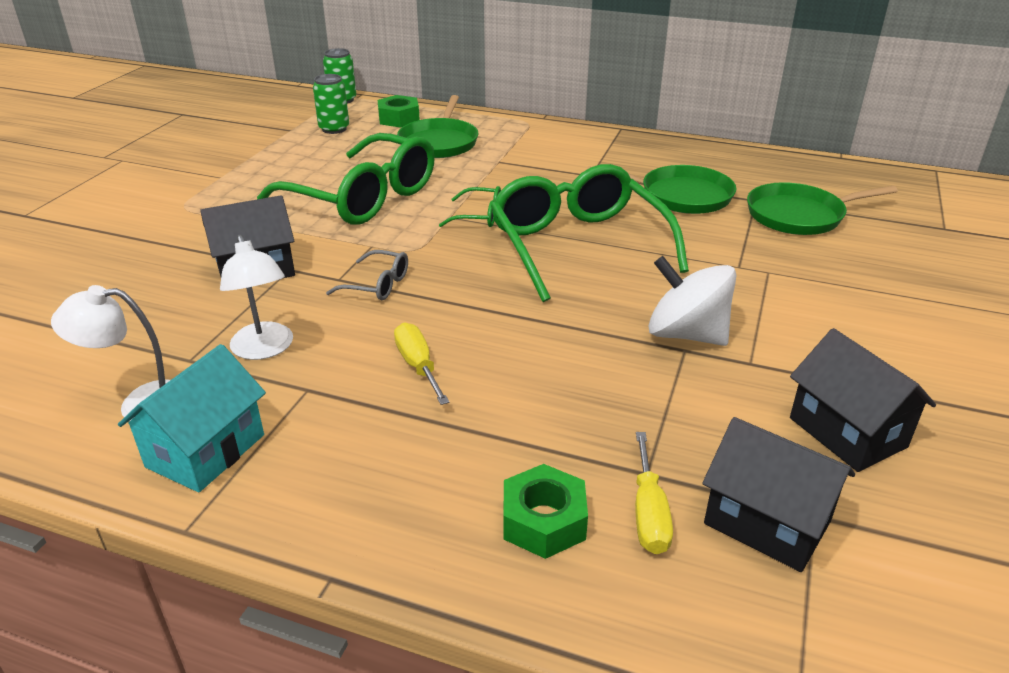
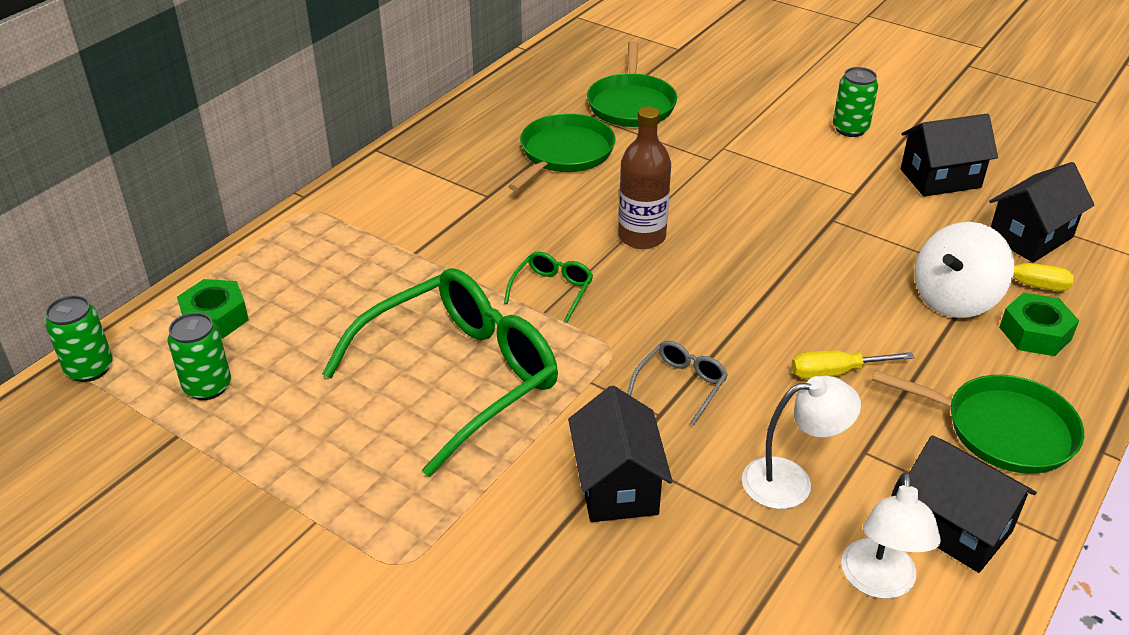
camera: 75 degrees left, 5 degrees up
turquoise house [118,344,266,492] -> black house [909,435,1037,573]
green pan [397,95,479,158] -> green pan moved to [872,370,1084,474]
green glasses [491,164,689,302] -> brown bottle [618,106,671,249]
white spinning top [648,256,736,346] -> white spinning top moved to [915,222,1014,318]
none -> green can [833,67,878,137]

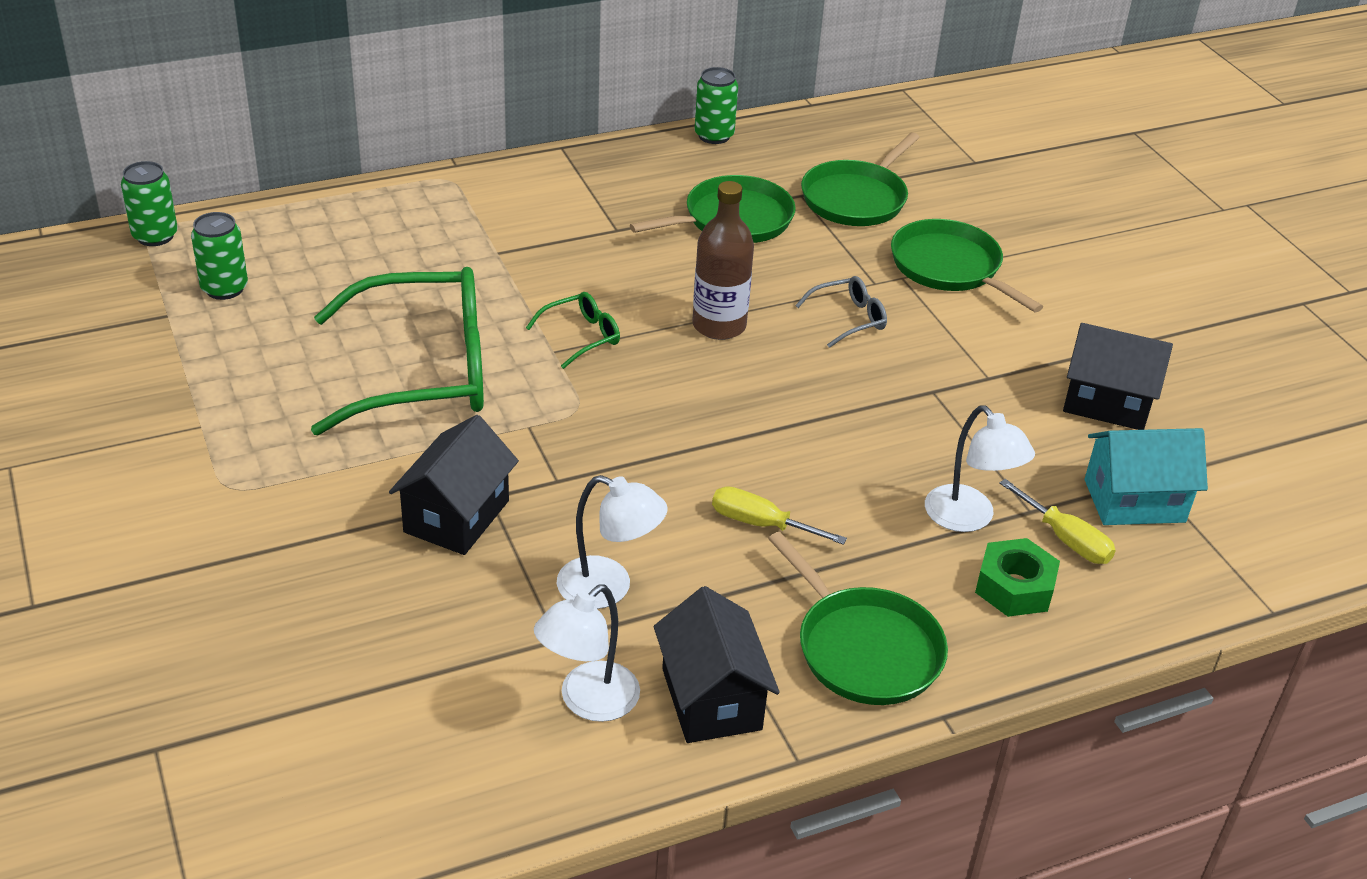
camera: 30 degrees right, 0 degrees up
green nut [177,279,249,339] -> none
grey glasses [627,341,728,425] -> grey glasses moved to [795,276,887,348]
green can [833,67,878,137] -> green can moved to [695,67,738,144]
white spinning top [915,222,1014,318] -> white lamp [925,405,1035,532]
black house [989,162,1094,263] -> turquoise house [1085,428,1208,525]
none -> green pan [891,219,1043,312]

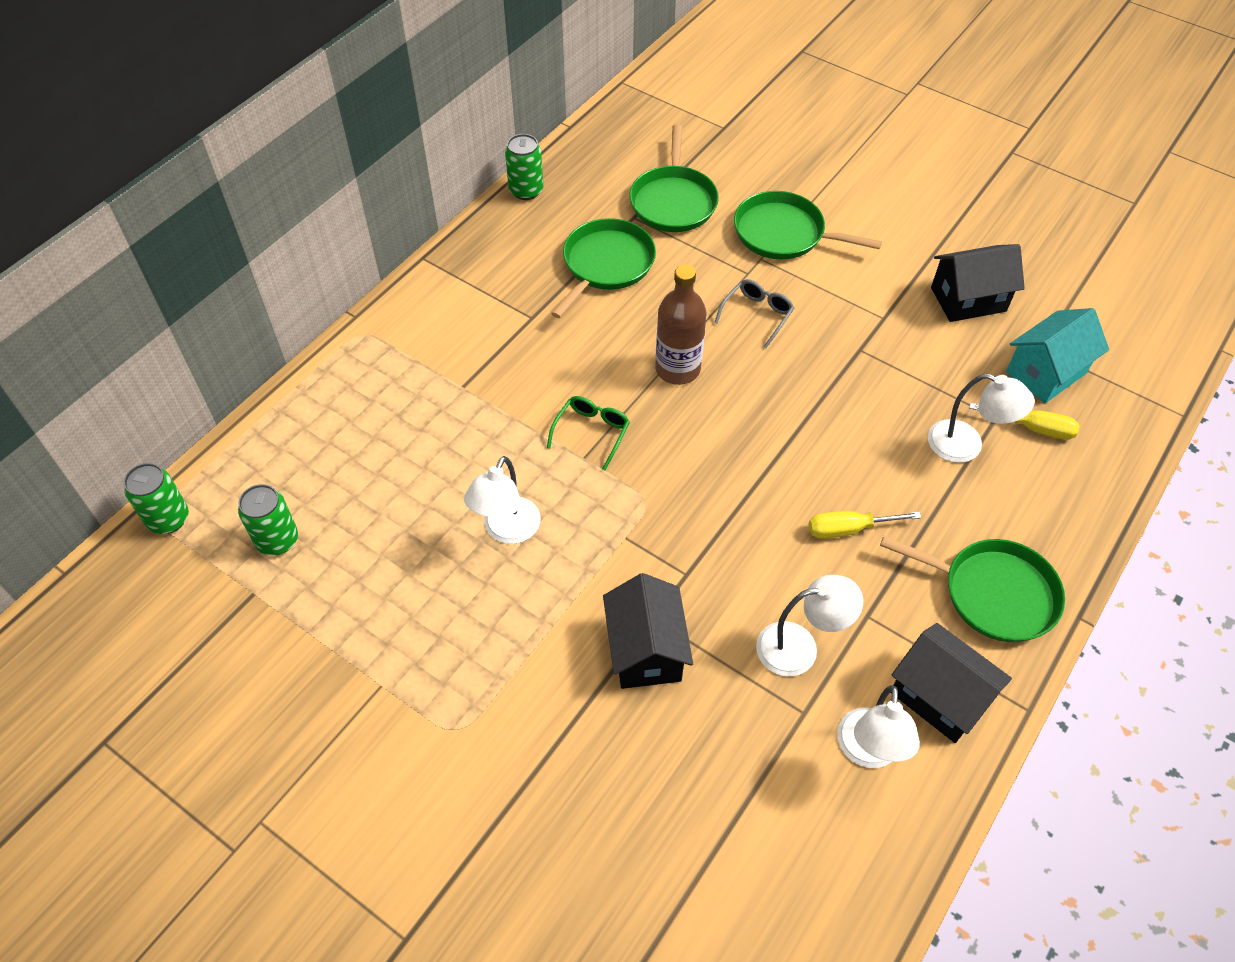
camera: 30 degrees left, 15 degrees up
green glasses [311,267,484,435] -> white lamp [464,456,541,544]
green nut [975,538,1060,617] -> none

